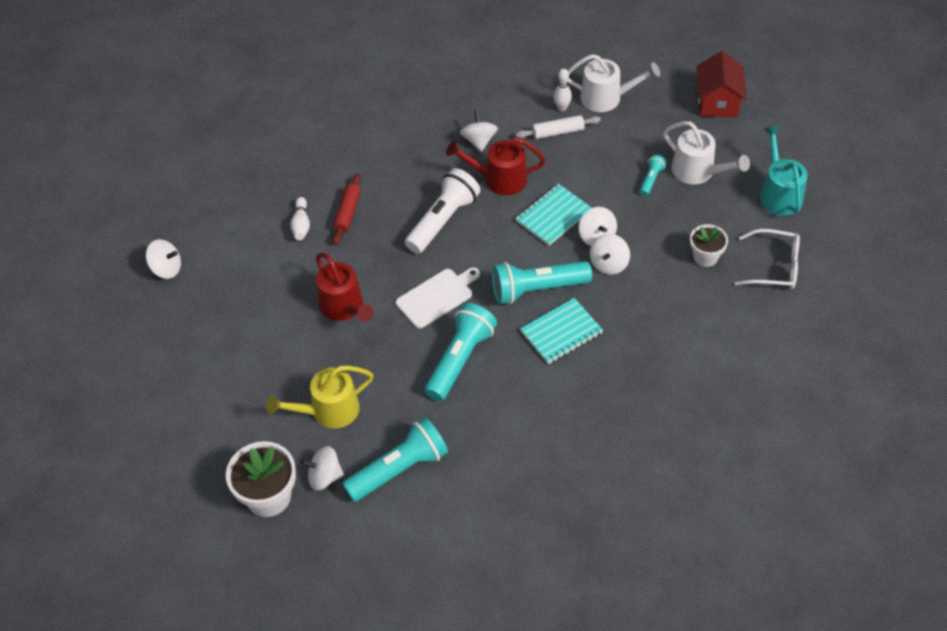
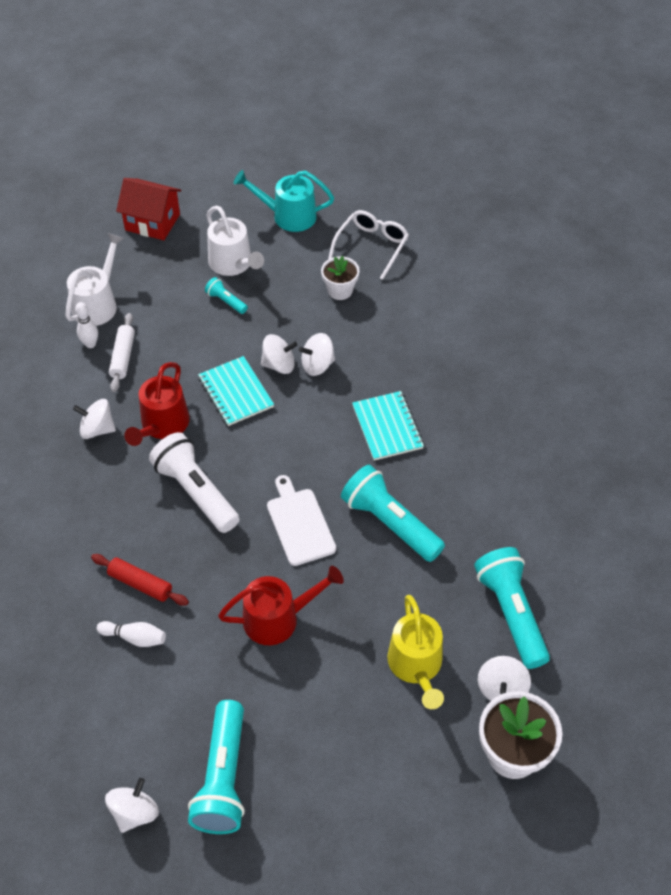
camera: 75 degrees left, 0 degrees up
turquoise flashlight [492,261,592,304] -> turquoise flashlight moved to [188,700,245,834]
white spinning top [590,234,630,275] -> white spinning top turned 120 degrees clockwise [299,333,335,376]
white watering can [663,121,750,184] -> white watering can turned 90 degrees clockwise [206,206,264,276]

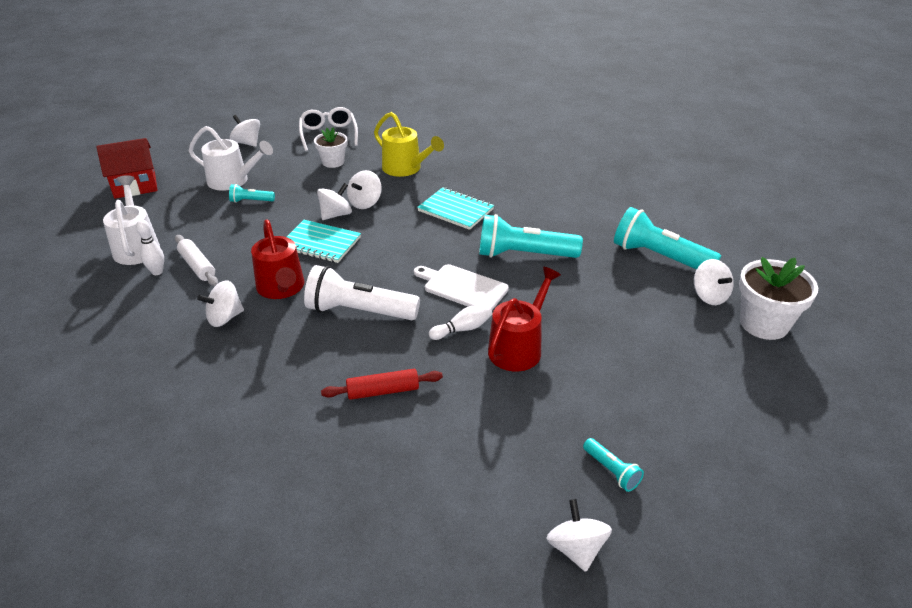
camera: 40 degrees left, 15 degrees down
white bowling pin [97,621,166,647] -> white bowling pin moved to [429,305,492,340]
turquoise flashlight [188,700,245,834] -> turquoise flashlight [583,438,644,492], size x0.47
turquoise watering can [234,170,334,232] -> white spinning top [230,115,260,147]
yellow watering can [387,595,444,709] -> yellow watering can moved to [374,112,444,177]

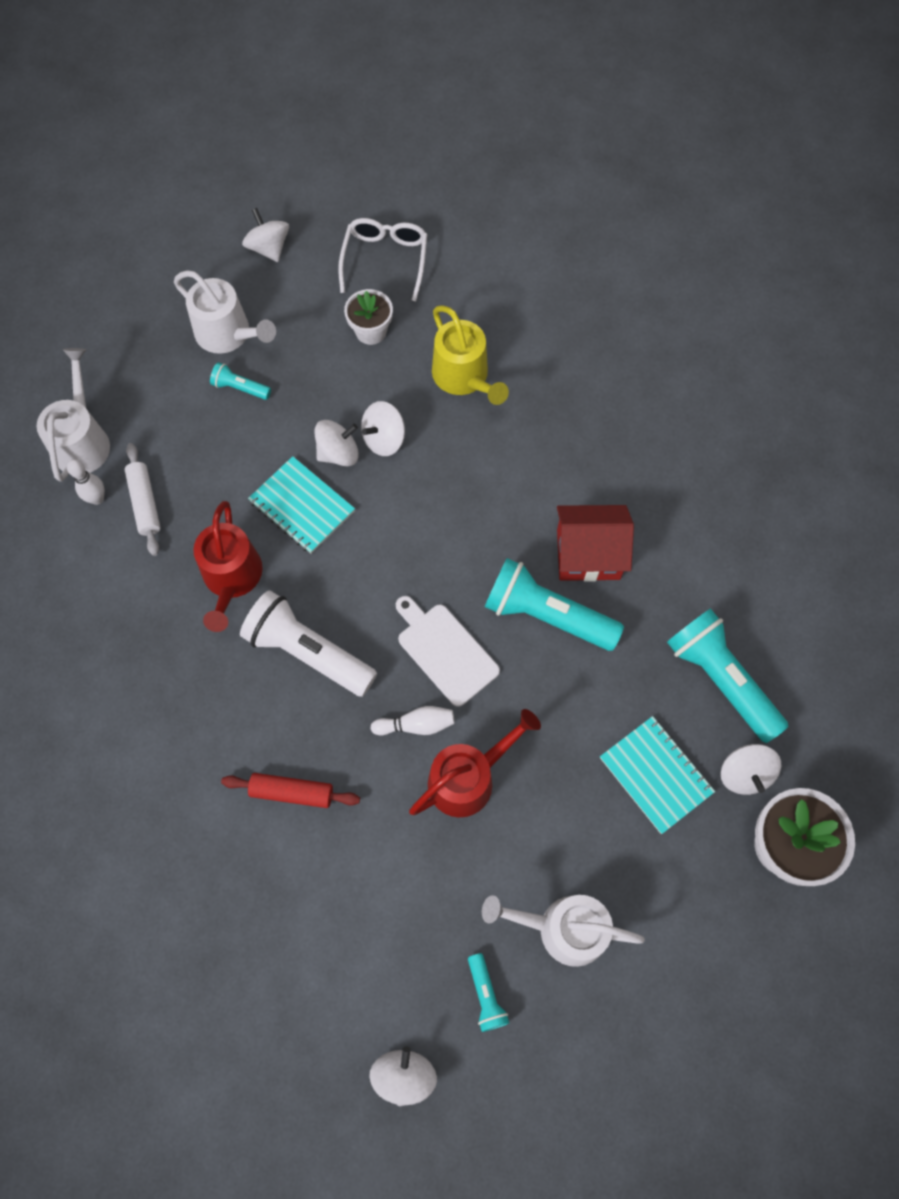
camera: 20 degrees right, 30 degrees up
red house [96,138,158,199] -> red house moved to [557,505,634,582]
white spinning top [197,280,244,327] -> none
turquoise notebook [417,187,494,230] -> turquoise notebook moved to [600,716,715,834]
none -> white watering can [482,895,645,967]

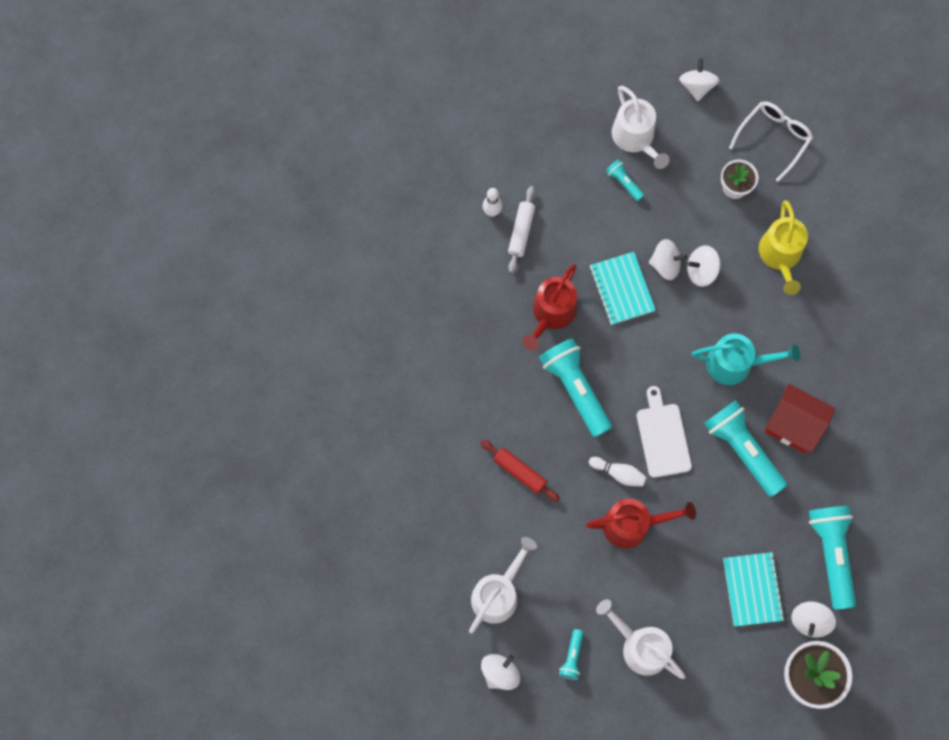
camera: 30 degrees right, 5 degrees up
white watering can [37,348,110,482] -> white watering can moved to [469,537,537,633]
white flashlight [240,590,377,697] -> turquoise flashlight [539,338,612,437]
none -> turquoise watering can [692,333,800,385]

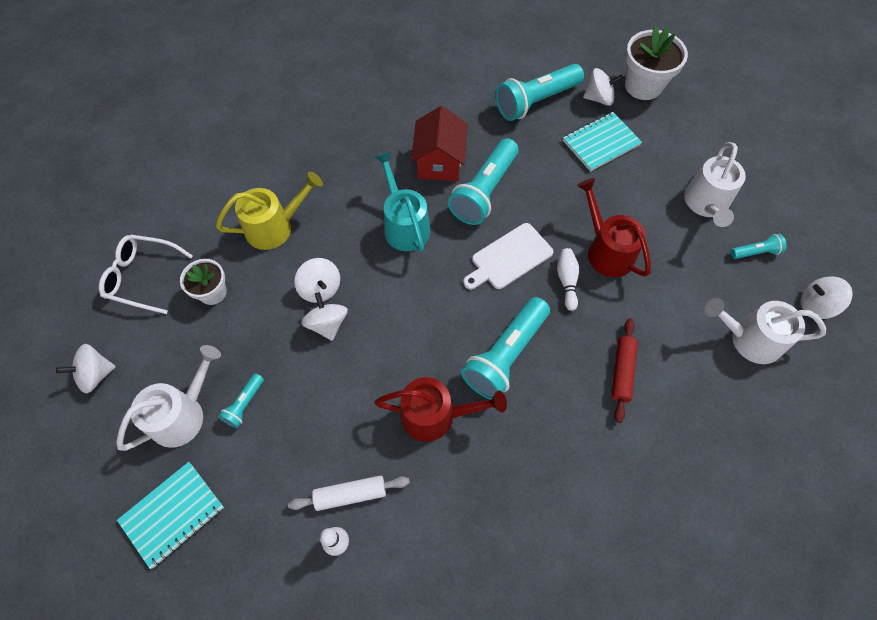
camera: 115 degrees left, 10 degrees down
turquoise notebook [590,252,656,325] -> turquoise notebook moved to [117,462,224,569]

